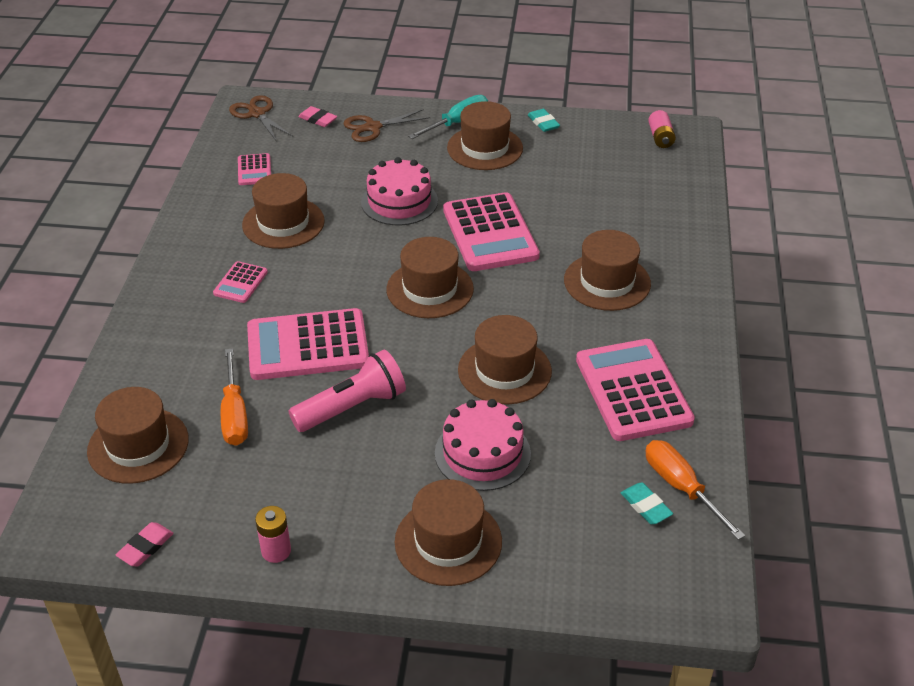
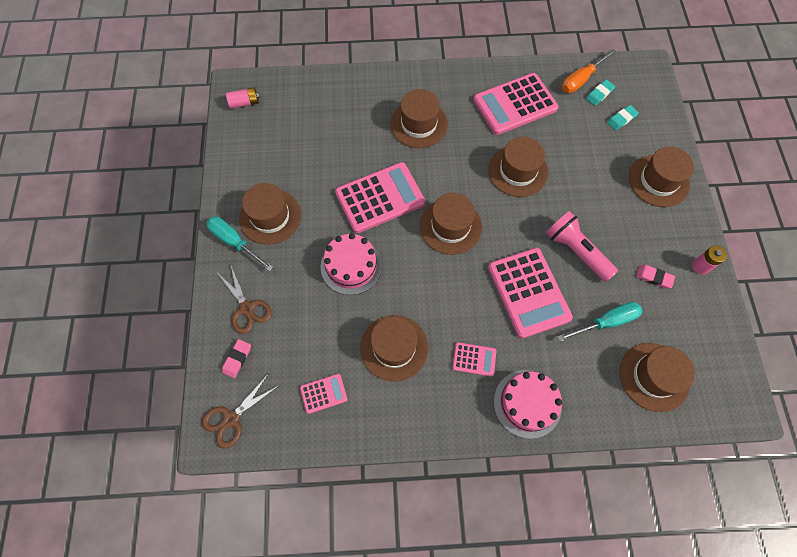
camera: 100 degrees left, 25 degrees up
pink eraser [116,522,174,566] -> pink eraser moved to [636,265,675,288]
orange screwdriver [221,348,248,446] -> turquoise screwdriver [558,302,642,342]
pink cake [435,399,531,491] -> pink cake moved to [494,370,562,439]
turquoise eraser [528,109,560,132] -> turquoise eraser moved to [607,105,639,130]

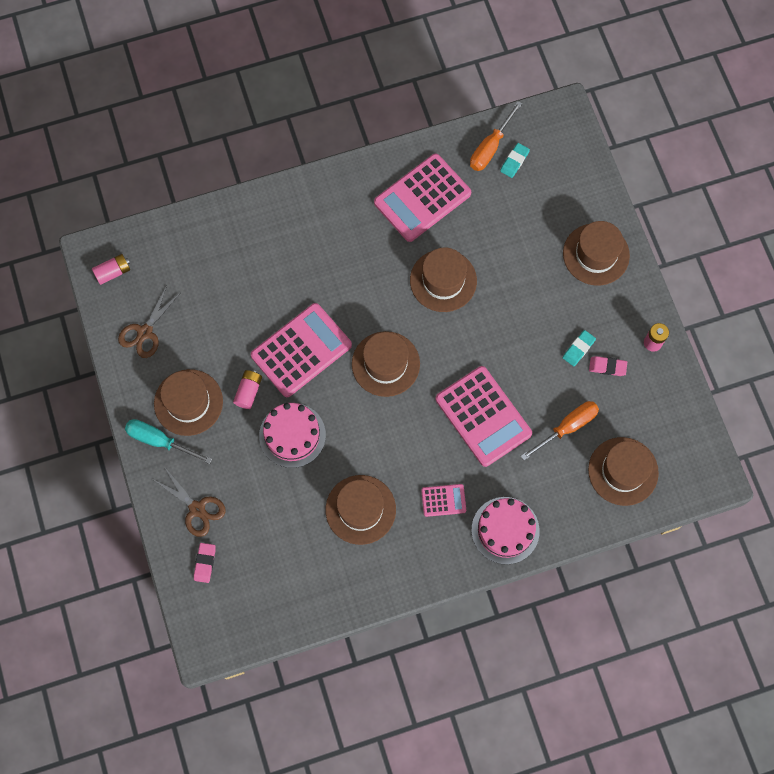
camera: 15 degrees left, 5 degrees up
brown scissors [202,373,280,449] -> brown scissors moved to [118,286,180,358]
pink calculator [300,374,348,414] -> none
brown hat [390,89,448,148] -> none
pink flashlight [546,211,618,282] -> none
turquoise screwdriver [558,302,642,342] -> orange screwdriver [521,401,599,460]
turquoise eraser [607,105,639,130] -> turquoise eraser moved to [563,330,596,366]
none -> pink battery [233,370,262,409]

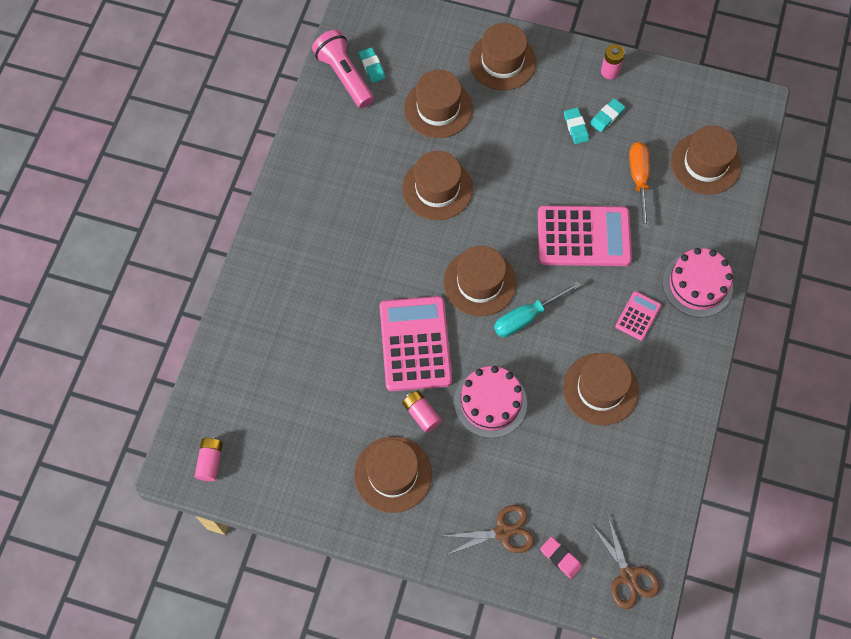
camera: 55 degrees left, 5 degrees down
brown scissors [118,286,180,358] -> brown scissors moved to [590,516,660,609]
turquoise screwdriver [125,419,212,464] -> turquoise screwdriver moved to [494,281,581,337]
pink calculator [374,154,471,242] -> none
orange screwdriver [470,101,522,171] -> pink flashlight [312,30,374,108]
pink eraser [589,356,627,376] -> turquoise eraser [590,98,625,132]
none -> brown hat [404,70,473,138]

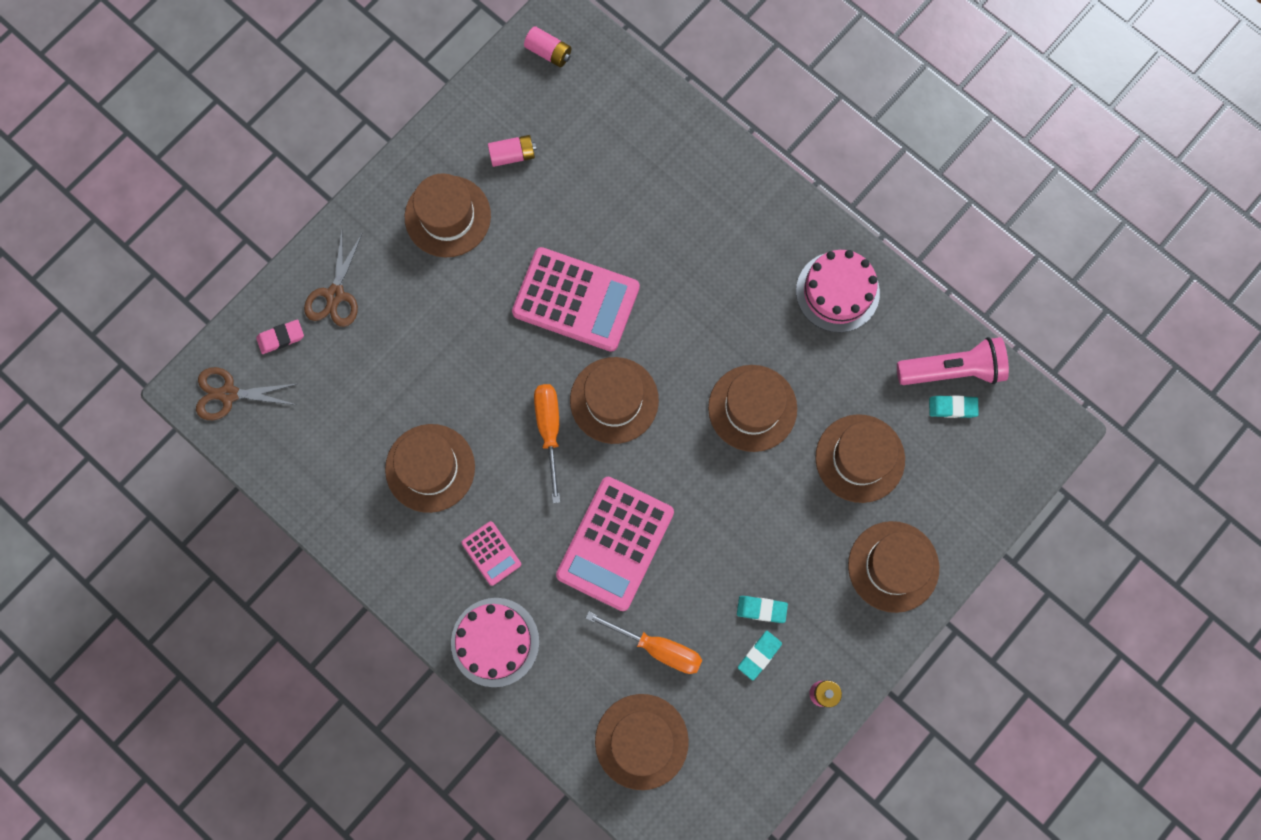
camera: 115 degrees right, 10 degrees up
pink battery [402,391,442,433] -> pink battery moved to [488,135,537,167]
pink cake [454,366,527,438] -> pink cake moved to [796,250,880,333]
turquoise screwdriver [494,281,581,337] -> orange screwdriver [534,384,560,503]
turquoise eraser [590,98,625,132] -> turquoise eraser turned 60 degrees clockwise [738,631,782,681]

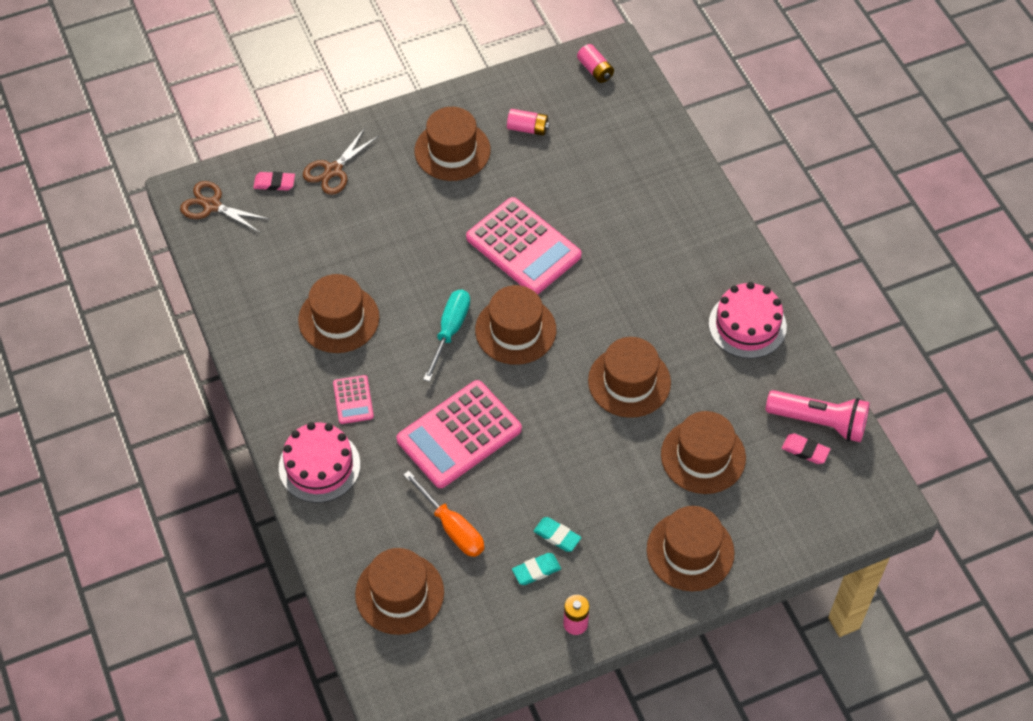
camera: 25 degrees right, 20 degrees down
orange screwdriver [534,384,560,503] -> turquoise screwdriver [423,290,470,382]
turquoise eraser [929,395,979,418] -> pink eraser [782,433,830,464]

